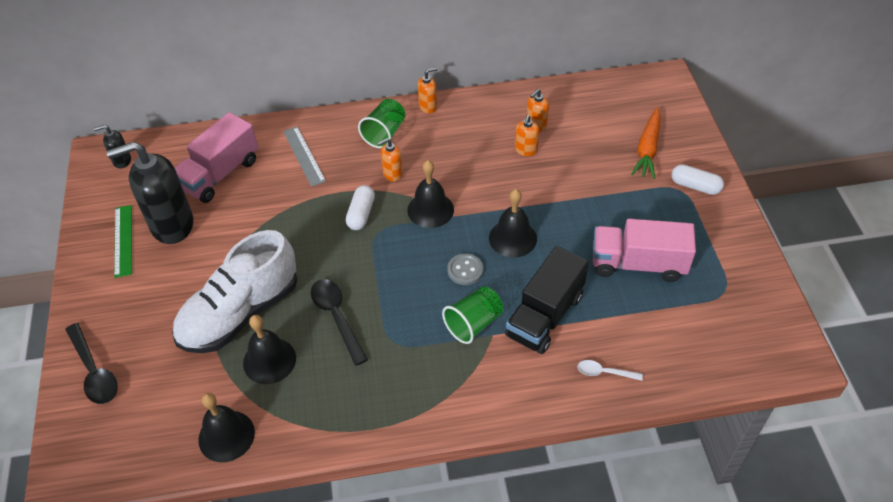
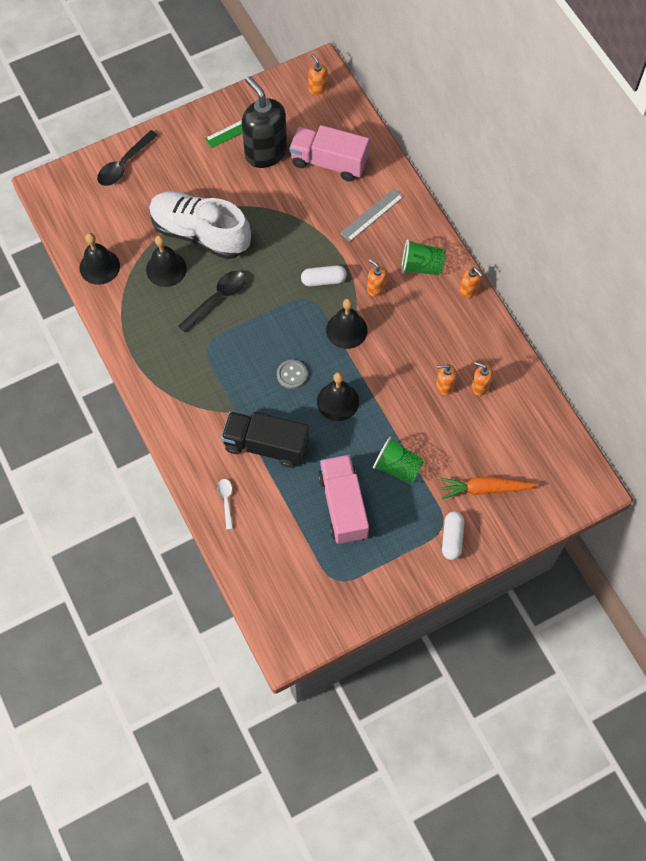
camera: 70 degrees right, 15 degrees up
black soap dispenser [94,125,131,169] -> orange soap dispenser [308,54,328,95]
green cup [442,286,503,344] -> green cup moved to [373,436,424,484]

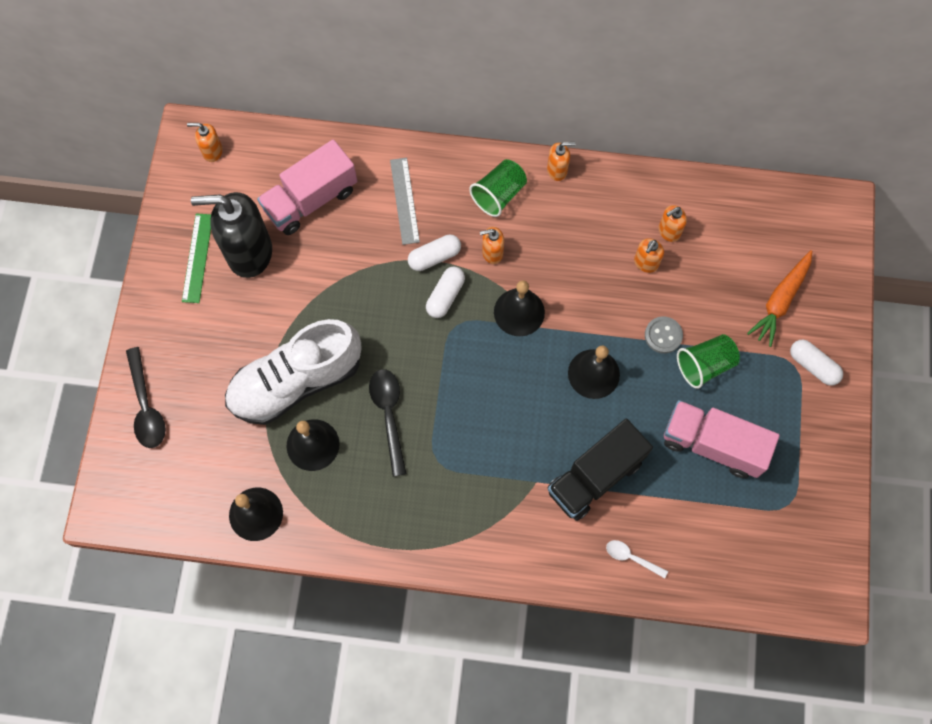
camera: 55 degrees left, 5 degrees up
grey button [277,360,307,389] -> grey button moved to [645,316,683,354]
none -> white capsule [408,235,461,271]

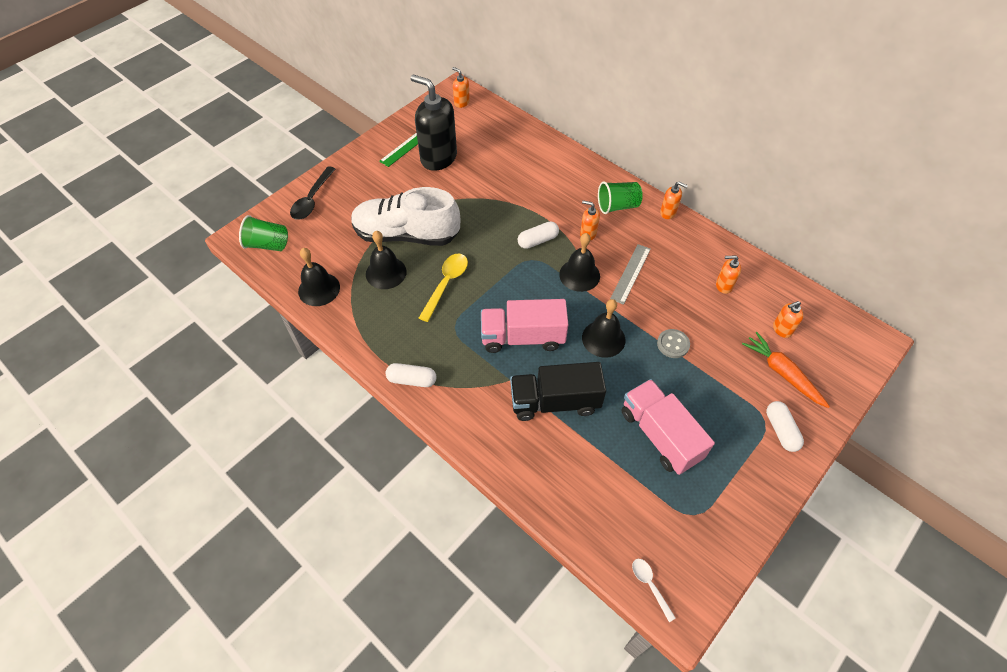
camera: 35 degrees right, 15 degrees down
pink truck [257,140,357,235] -> pink truck moved to [481,299,568,353]
black spoon [369,369,407,477] -> yellow spoon [419,253,468,322]
grey ruler [390,158,420,245] -> grey ruler moved to [610,244,651,305]
white capsule [408,235,461,271] -> white capsule moved to [385,363,437,387]
white spoon [606,540,668,578] -> white spoon moved to [632,559,676,622]
orange soap dispenser [634,238,664,273] -> orange soap dispenser moved to [773,301,804,338]
green cup [677,334,740,389] -> green cup moved to [239,215,288,251]
orange carrot [747,250,812,347] -> orange carrot turned 75 degrees clockwise [742,332,830,408]

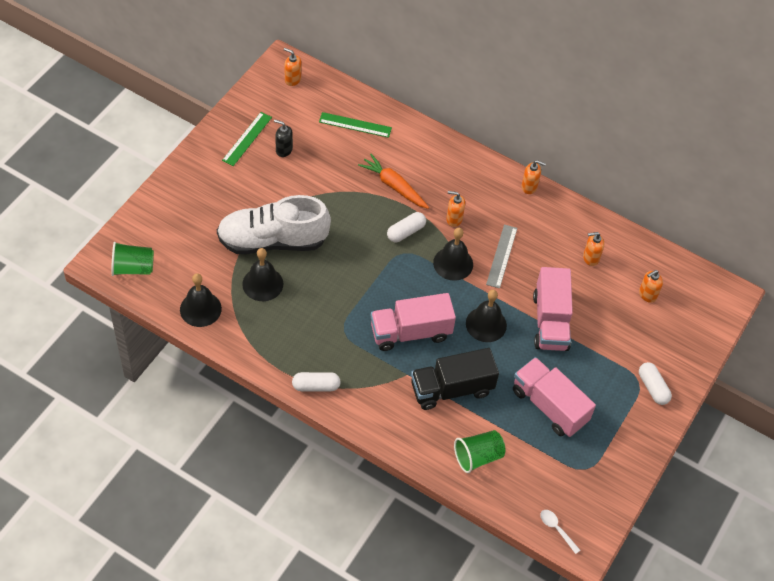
camera: 15 degrees left, 0 degrees up
black spoon [290,166,335,220] -> none
black soap dispenser [411,75,457,171] -> black soap dispenser [274,120,293,157], size x0.45
yellow spoon [419,253,468,322] -> none
green cup [598,181,643,214] -> green cup moved to [454,430,505,473]
grey button [657,329,690,358] -> pink truck [533,267,573,351]
orange carrot [742,332,830,408] -> orange carrot moved to [358,154,429,209]
none -> green ruler [319,112,392,138]

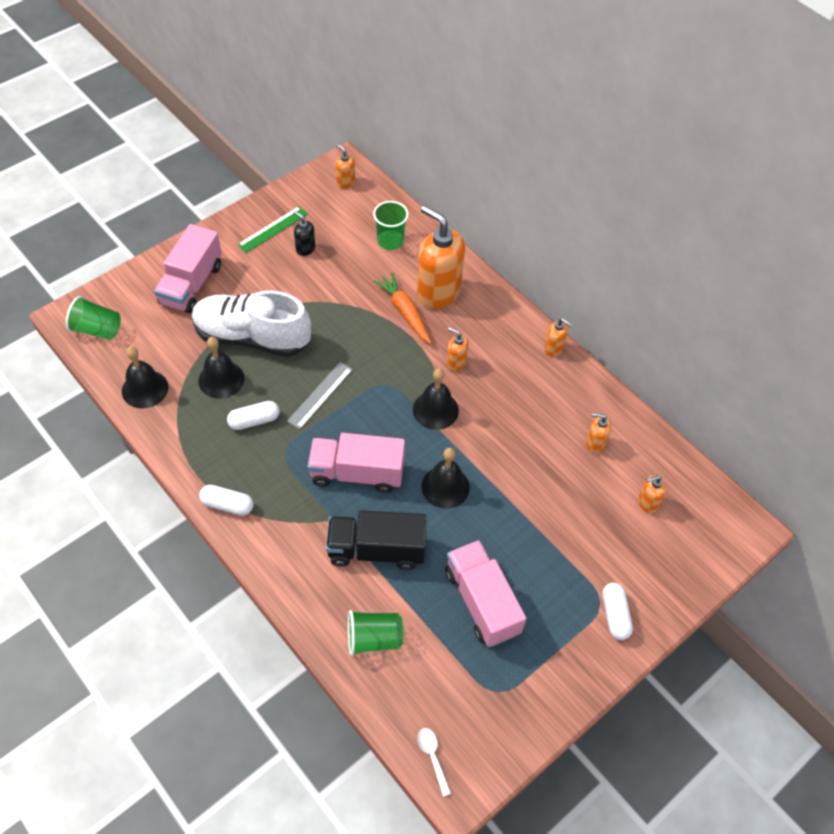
camera: 20 degrees right, 0 degrees up
green ruler [319,112,392,138] -> green cup [373,201,409,250]
white capsule [387,212,426,242] -> white capsule moved to [227,401,280,430]
grey ruler [486,224,517,288] -> grey ruler moved to [287,362,353,429]
pink truck [533,267,573,351] -> pink truck moved to [154,224,222,313]
none -> orange soap dispenser [417,205,465,309]

